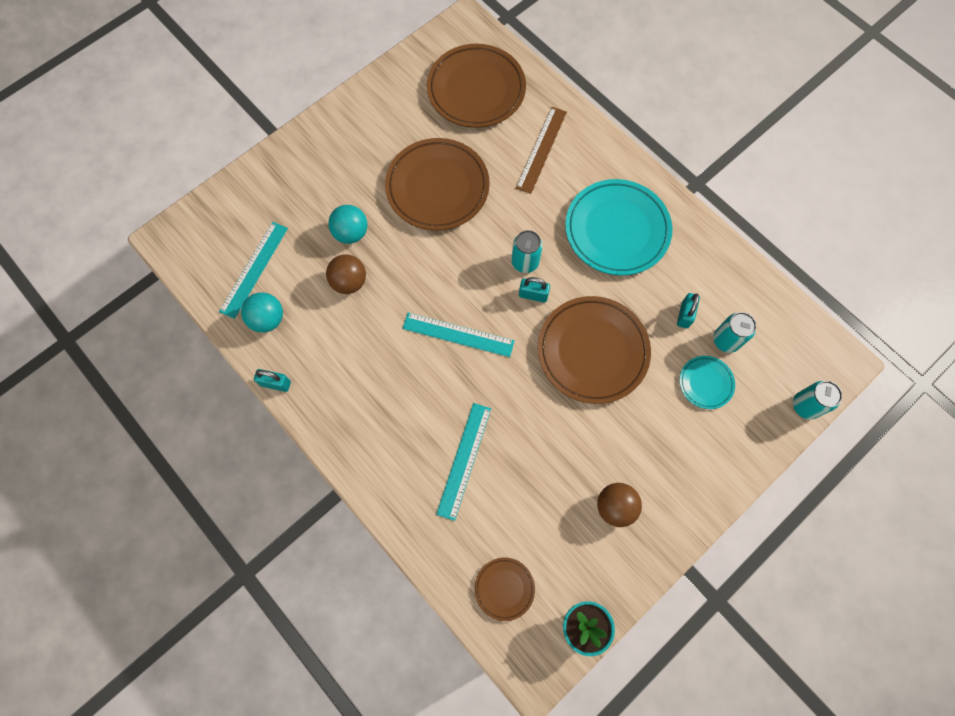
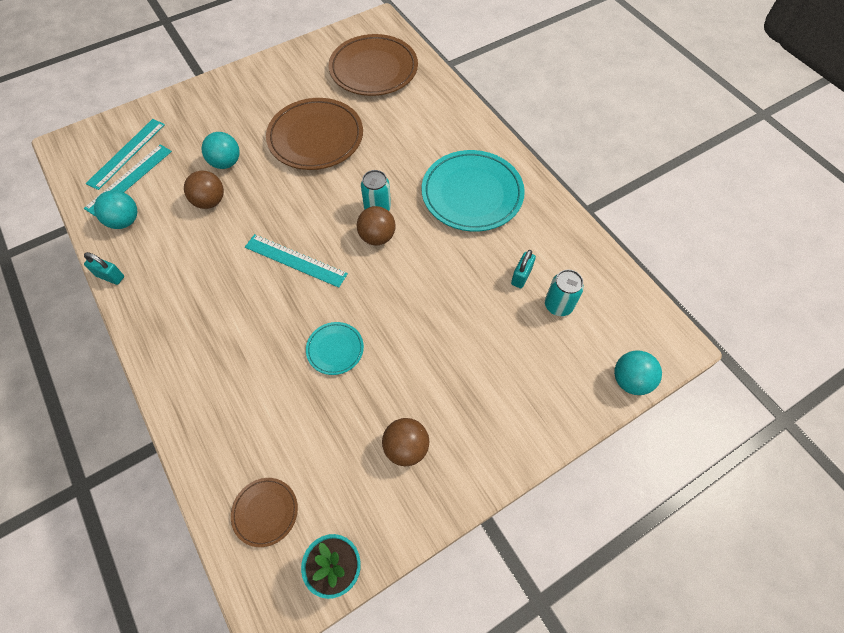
camera: 10 degrees right, 10 degrees down
turquoise ruler [436,403,491,521] -> turquoise ruler moved to [86,119,165,190]
brown ruler [516,107,567,194] -> none
turquoise padlock [519,277,550,302] -> brown ball [357,206,396,245]
brown plate [538,296,651,404] -> none
turquoise plate [679,356,735,409] -> turquoise plate moved to [306,322,364,375]
turquoise can [793,381,842,420] -> turquoise ball [614,350,662,395]

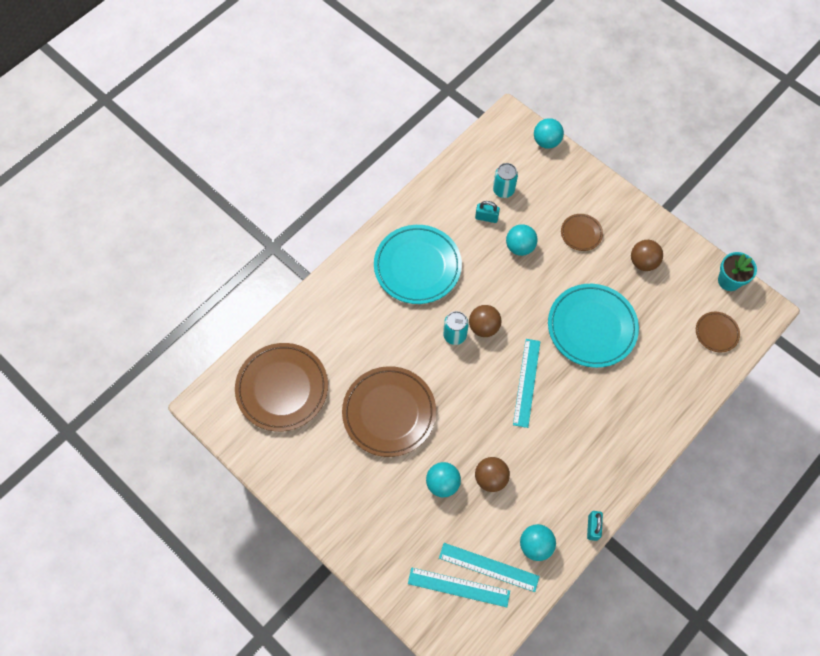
camera: 105 degrees left, 5 degrees up
turquoise plate [306,322,364,375] -> turquoise plate [548,284,639,368], size x2.06
none -> turquoise ball [506,224,538,256]
none -> brown plate [561,214,603,251]

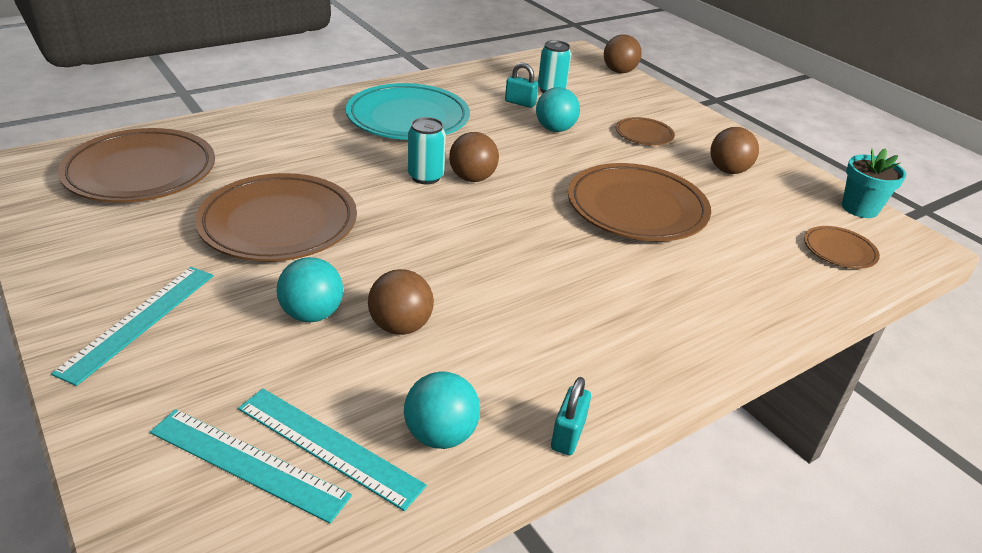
camera: 10 degrees right, 30 degrees down
turquoise ruler [513,339,540,428] -> turquoise ruler moved to [51,267,214,386]
turquoise ball [534,118,564,149] -> brown ball [604,34,642,73]
turquoise plate [548,284,639,368] -> brown plate [568,163,711,241]

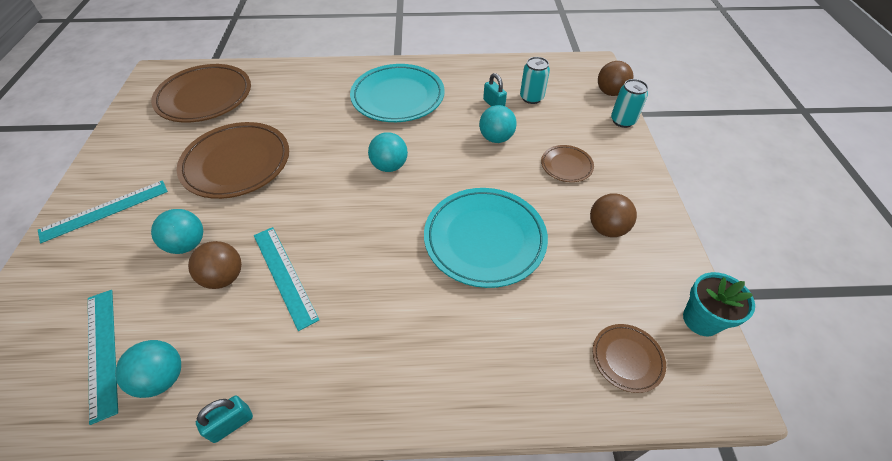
camera: 35 degrees right, 15 degrees up
turquoise ruler [150,409,352,524] -> turquoise ruler moved to [254,227,319,331]
turquoise can [408,117,446,185] -> turquoise can moved to [611,79,648,128]
brown ball [449,132,499,182] -> turquoise ball [368,132,408,172]
brown plate [568,163,711,241] -> turquoise plate [424,188,548,288]

